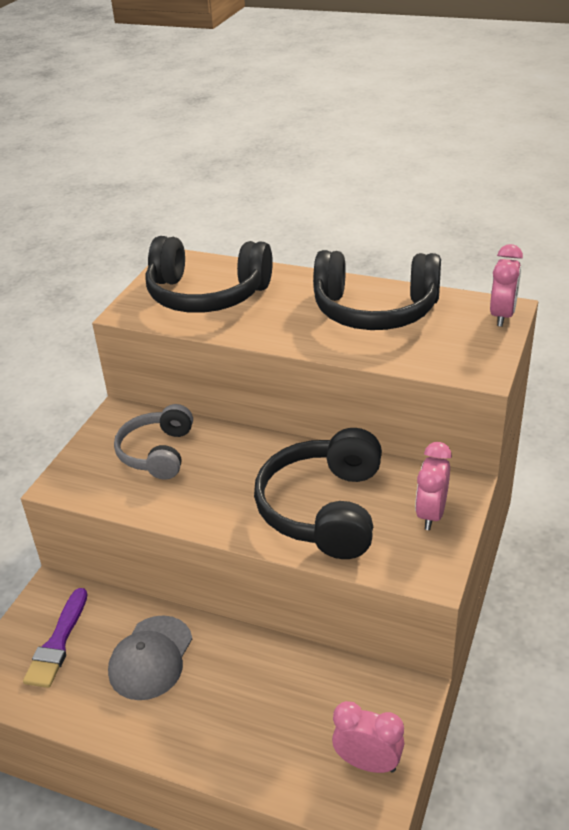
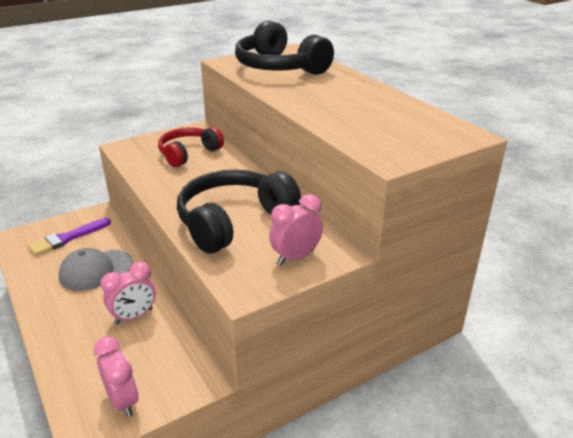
camera: 35 degrees right, 5 degrees down
grey headphones [114,404,193,480] -> red headphones [158,127,224,167]
black headphones [313,250,441,330] -> none
pink clock [490,244,523,327] -> pink clock moved to [100,262,156,324]

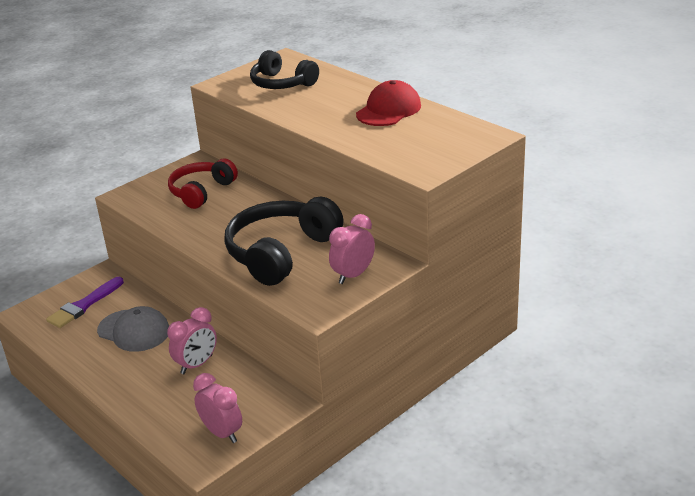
camera: 10 degrees left, 0 degrees up
grey cap [58,248,133,291] -> grey cap turned 105 degrees counterclockwise [97,306,169,352]
black headphones [235,20,334,75] -> black headphones [250,50,319,89], size x0.65
none -> red cap [356,80,421,126]

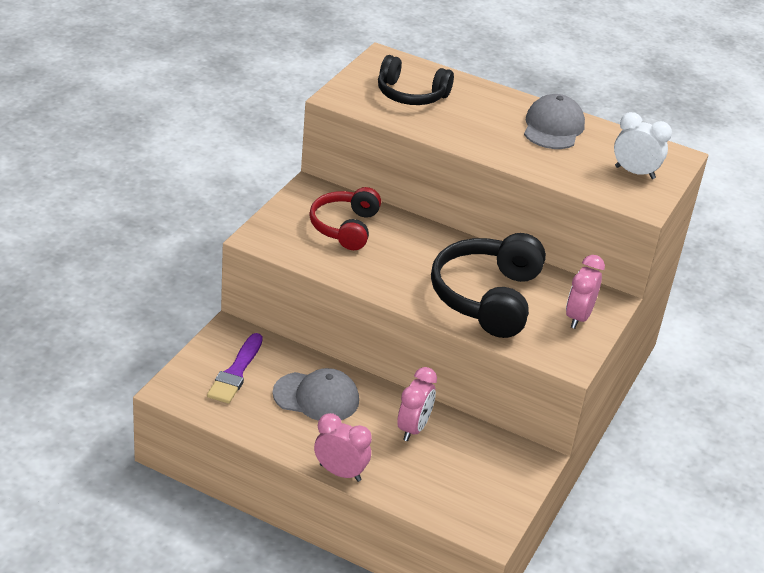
camera: 25 degrees left, 5 degrees up
pink clock [193,373,242,443] -> pink clock moved to [314,413,372,482]
red cap [356,80,421,126] -> grey cap [524,94,585,149]
none -> white clock [614,112,672,179]

